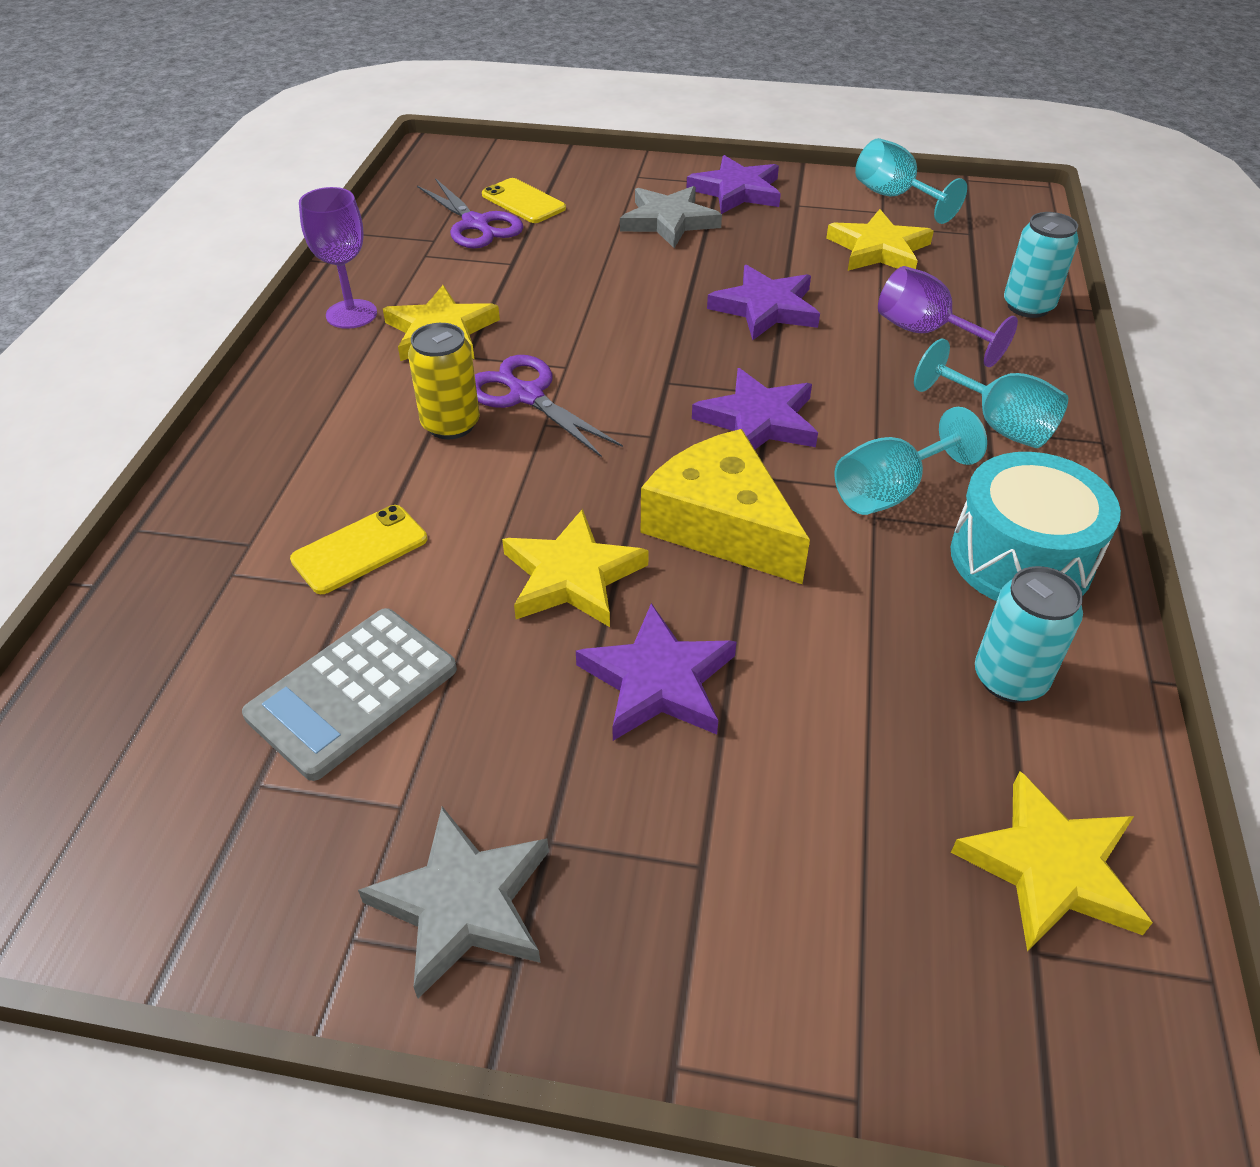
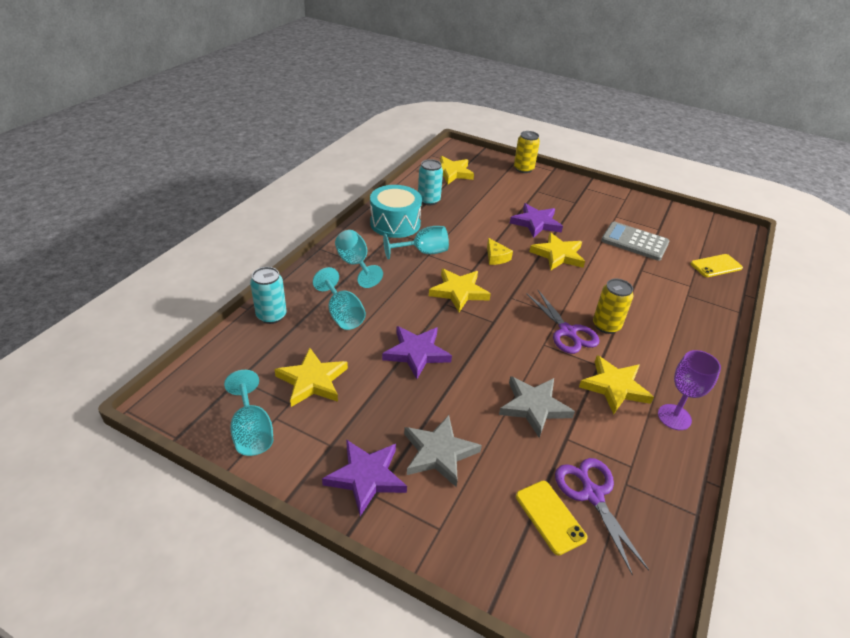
camera: 165 degrees left, 5 degrees down
grey calculator [242,608,457,781] -> grey calculator turned 120 degrees counterclockwise [601,222,670,261]
yellow phone [290,505,427,594] -> yellow phone moved to [690,254,743,277]
grey star [358,807,549,999] -> grey star moved to [499,376,575,438]
yellow cheese [641,429,810,584] -> yellow cheese [487,238,513,265], size x0.46
purple star [692,368,818,449] -> yellow star [429,268,491,312]
purple goblet [878,266,1018,367] -> turquoise goblet [313,267,366,330]
none -> yellow can [514,131,540,173]

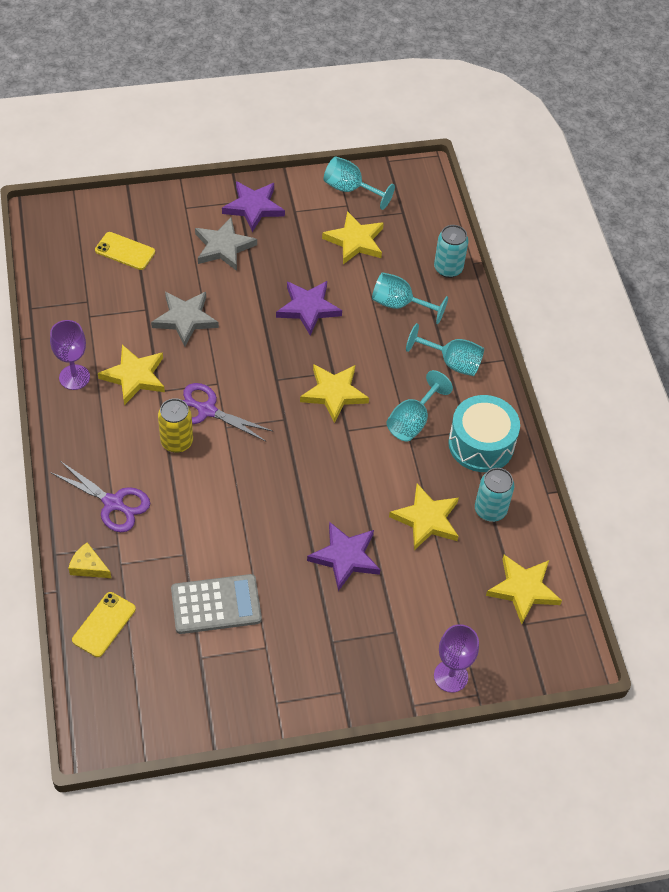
camera: 140 degrees right, 15 degrees up
yellow cheese [487,238,513,265] -> yellow cheese moved to [68,543,111,578]
yellow can [514,131,540,173] -> purple goblet [434,624,479,693]
yellow star [529,232,585,270] -> yellow star moved to [389,483,459,550]
purple scissors [555,458,649,575] -> purple scissors moved to [50,461,150,532]

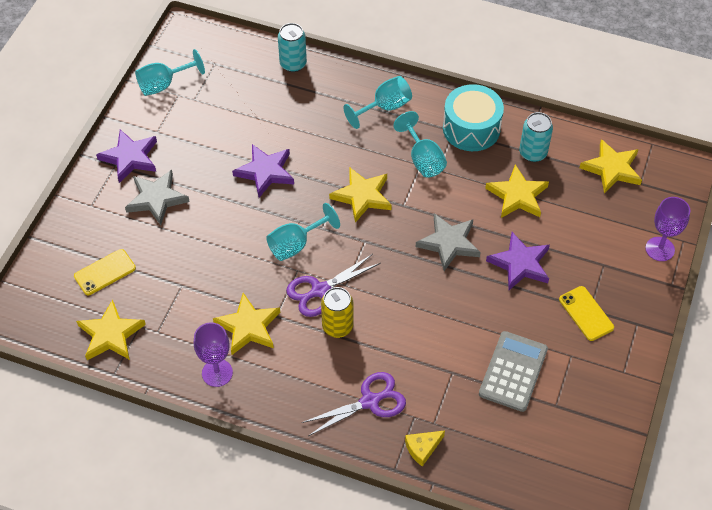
camera: 55 degrees left, 0 degrees up
yellow phone [72,592,136,657] -> yellow phone moved to [559,286,614,341]
grey star [151,292,219,347] -> grey star moved to [416,213,481,271]
yellow star [322,211,384,264] -> yellow star moved to [76,299,146,360]
turquoise goblet [372,272,448,324] -> turquoise goblet moved to [266,203,340,261]

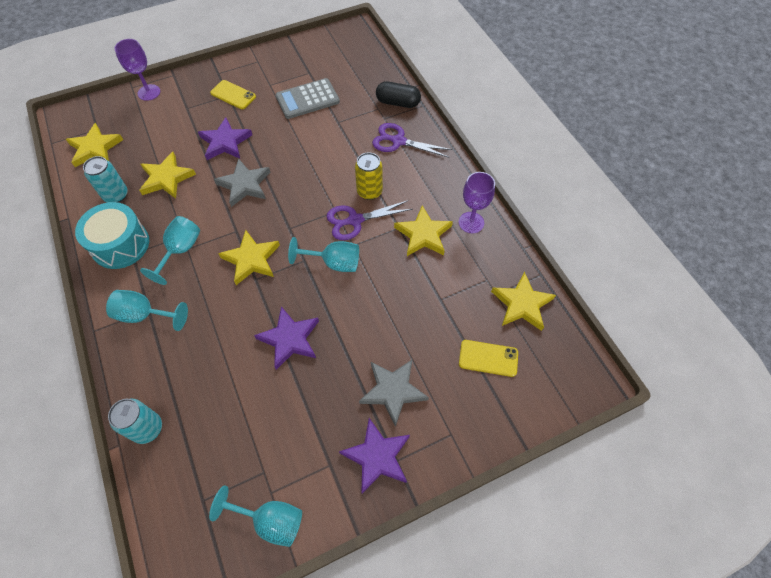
camera: 135 degrees left, 5 degrees up
purple scissors [286,254,381,317] -> purple scissors turned 150 degrees clockwise [327,200,412,240]
yellow cheese [405,431,445,467] -> black capsule [376,81,421,108]
yellow phone [559,286,614,341] -> yellow phone turned 75 degrees counterclockwise [210,80,256,109]

